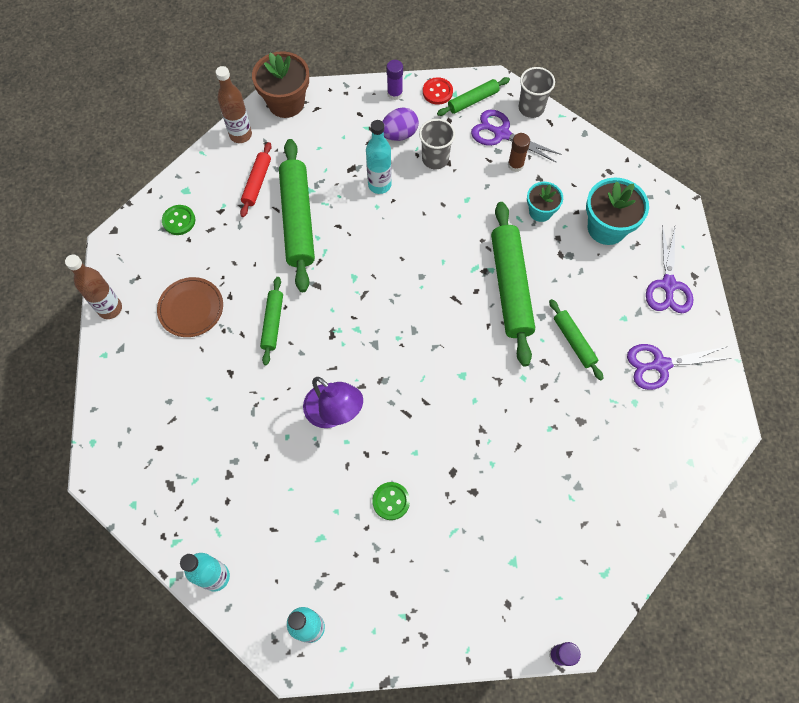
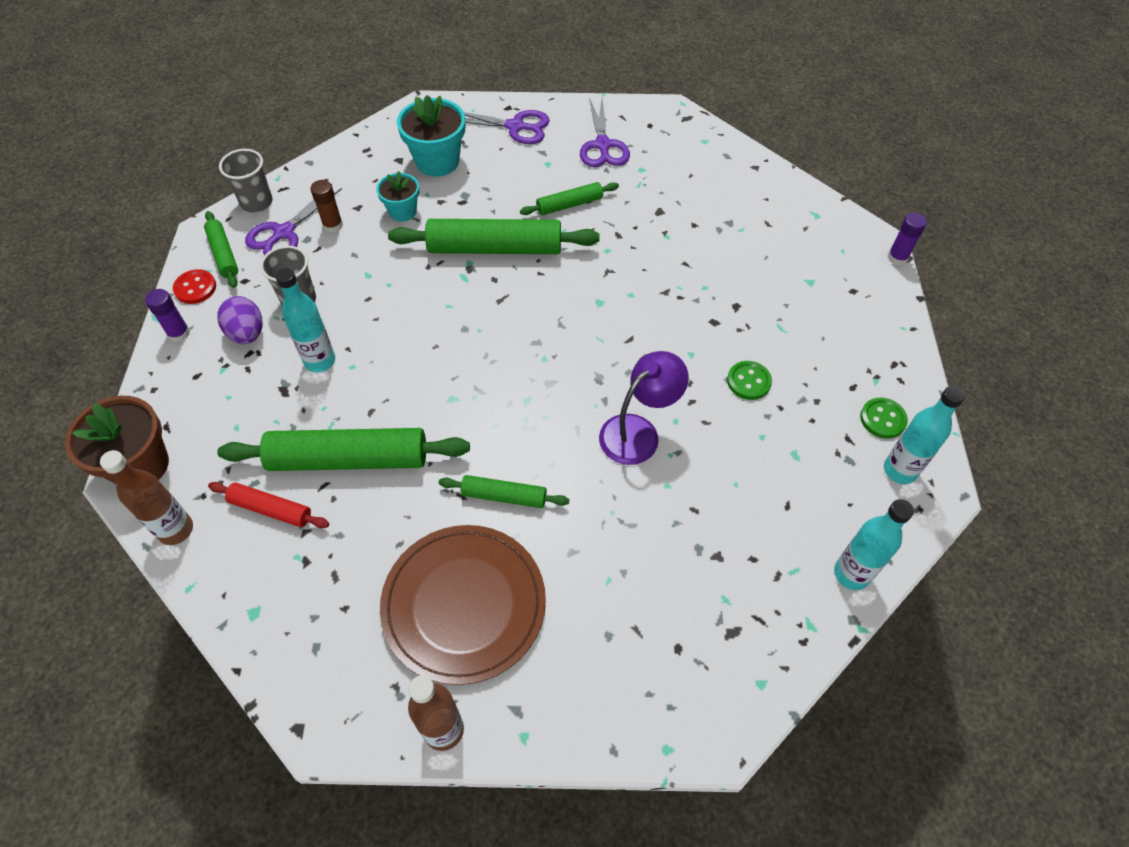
camera: 85 degrees left, 10 degrees down
brown plate [157,277,223,337] -> brown plate [380,525,546,685], size x1.66
green button [162,205,195,235] -> green button moved to [860,398,908,439]

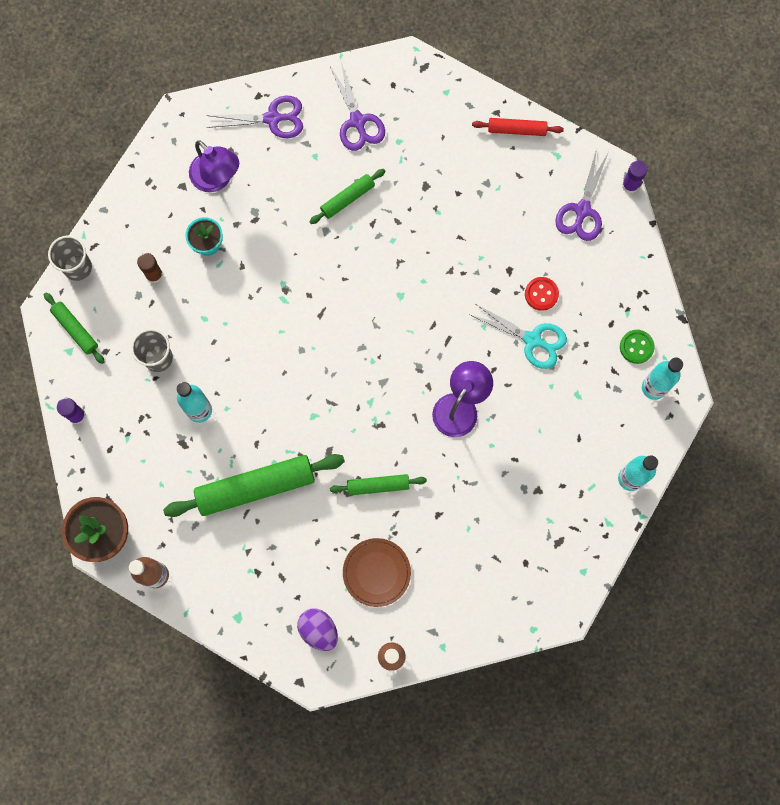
camera: 15 degrees left, 20 degrees up
red button [173,269,216,304] -> red button moved to [525,277,559,311]
red rolling pin [208,482,329,528] -> red rolling pin moved to [472,118,564,136]
purple egg [217,296,263,344] -> purple egg moved to [297,608,338,651]
purple scissors [245,184,342,256] -> purple scissors moved to [555,149,608,241]
brown plate [380,525,546,685] -> brown plate [343,538,411,607], size x0.60
green rolling pin [388,219,600,254] -> none
turquoise flower pot [397,95,465,177] -> purple lamp [189,140,239,192]
green button [727,361,772,400] -> turquoise scissors [470,303,567,369]

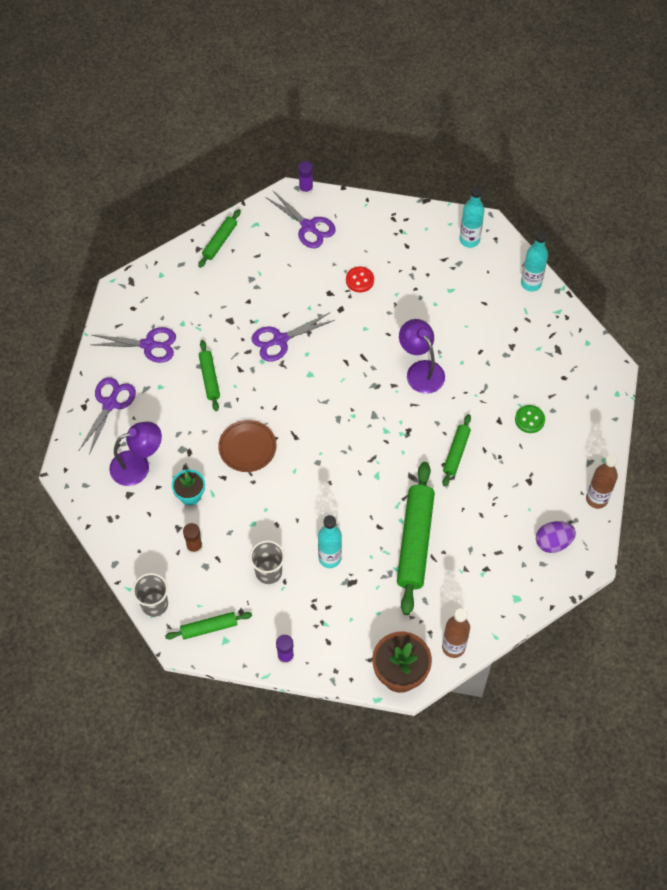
camera: 65 degrees left, 15 degrees down
brown plate [343,538,411,607] -> brown plate moved to [218,420,276,472]
turquoise scissors [470,303,567,369] -> none
red rolling pin [472,118,564,136] -> green rolling pin [198,209,241,268]
green button [620,330,655,364] -> green button moved to [515,405,545,433]
none -> purple scissors [252,313,335,362]

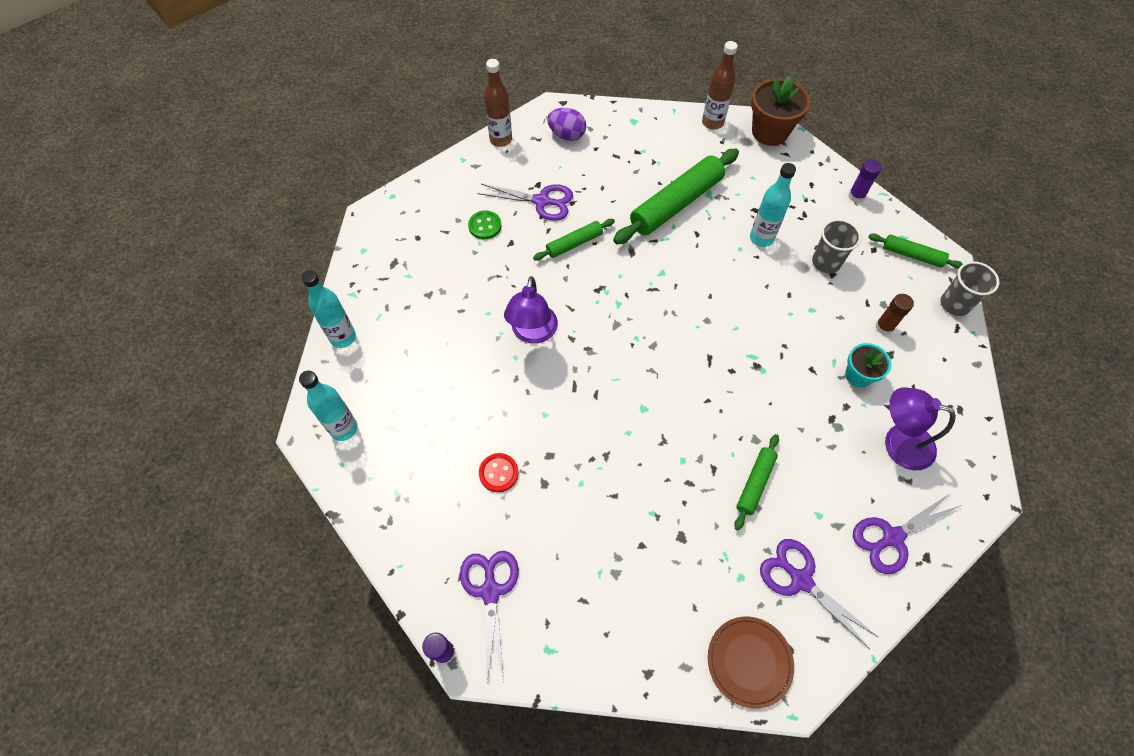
camera: 140 degrees left, 0 degrees up
green rolling pin [198,209,241,268] -> none
brown plate [218,420,276,472] -> brown plate moved to [708,617,794,709]
purple scissors [252,313,335,362] -> purple scissors moved to [477,184,573,221]

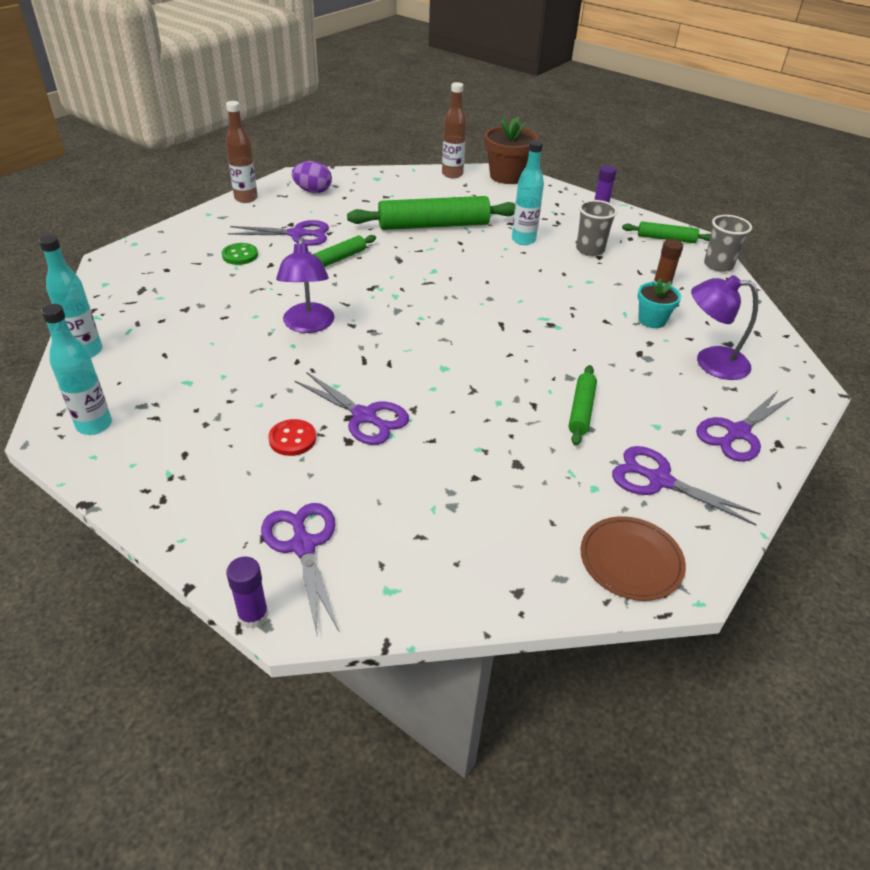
camera: 15 degrees left, 20 degrees down
green rolling pin [613,149,739,244] -> green rolling pin turned 45 degrees clockwise [347,196,515,230]
none -> purple scissors [295,372,409,445]

